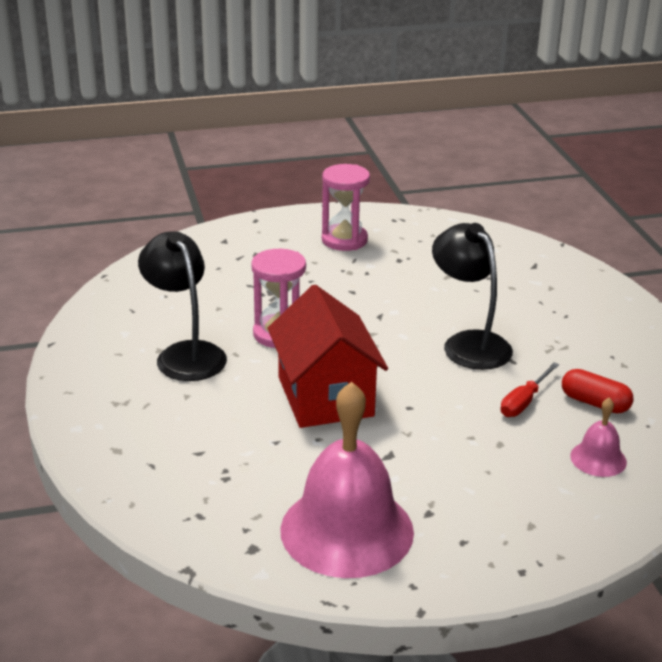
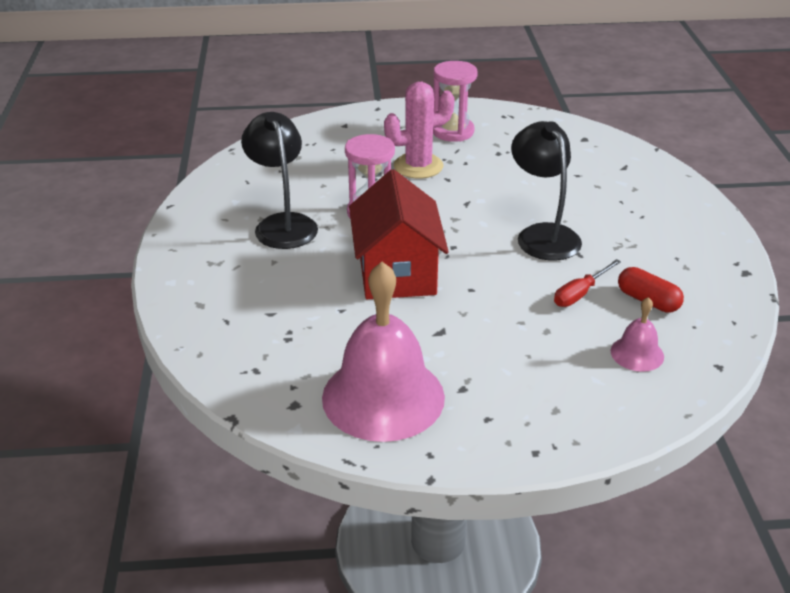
camera: 10 degrees right, 5 degrees up
none -> pink cactus [384,82,455,179]

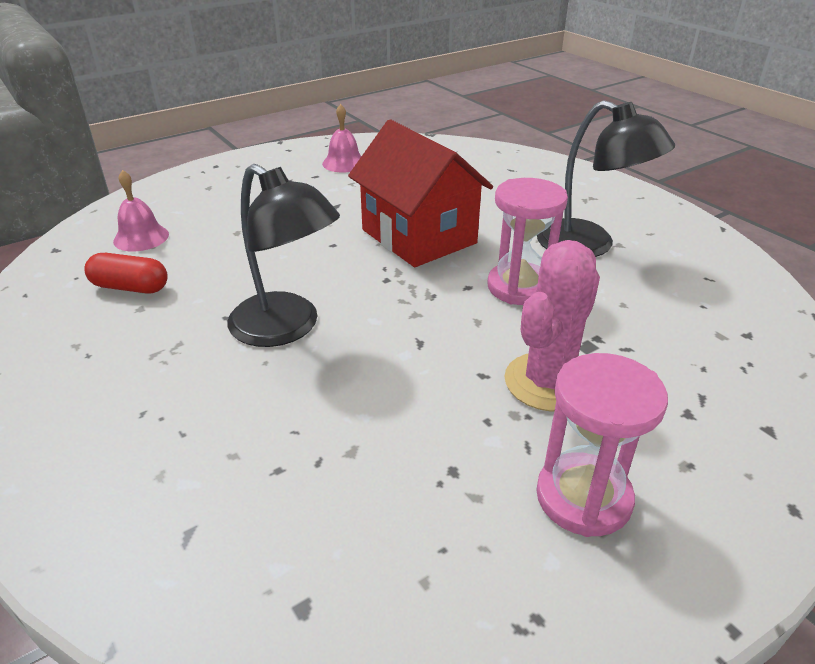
camera: 150 degrees right, 0 degrees up
pink bell [322,262,445,442] -> pink bell [322,104,361,172], size x0.45
red screwdriver [554,259,621,307] -> none

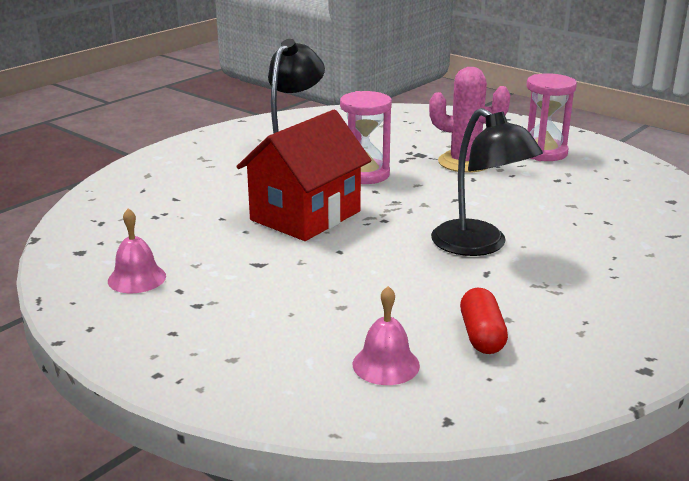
camera: 105 degrees left, 10 degrees down
black lamp [227,164,340,347] -> black lamp turned 120 degrees clockwise [431,108,543,256]

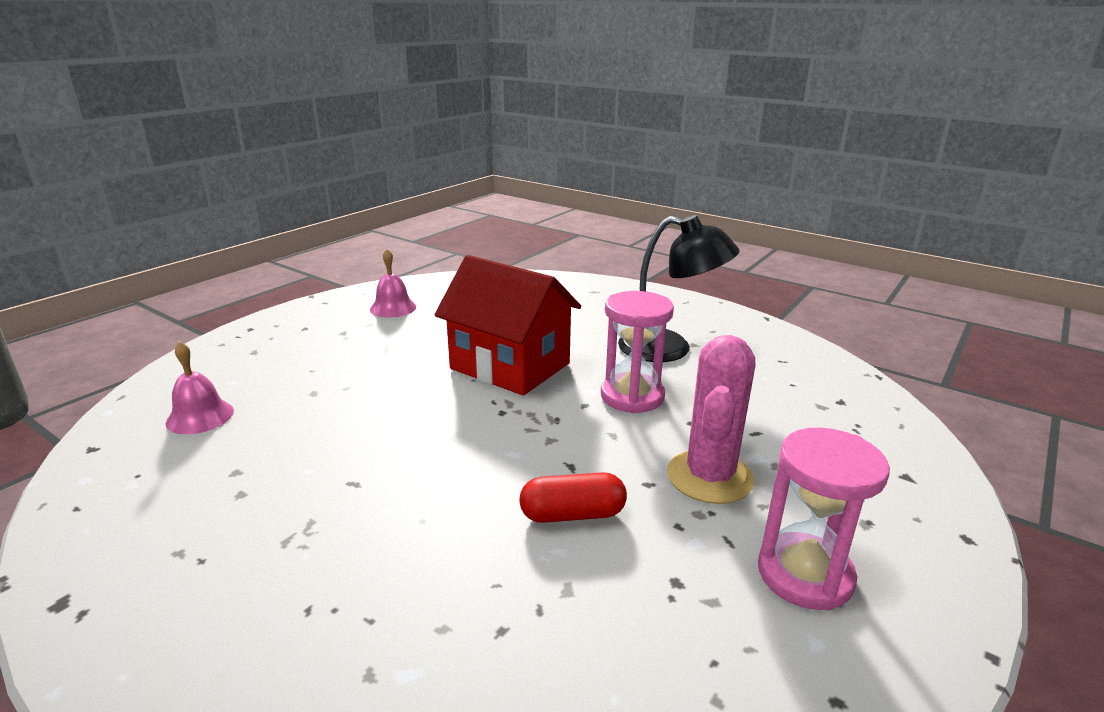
camera: 85 degrees right, 0 degrees up
black lamp [431,108,543,256] -> none
red capsule [460,288,508,354] -> red capsule moved to [519,472,627,523]

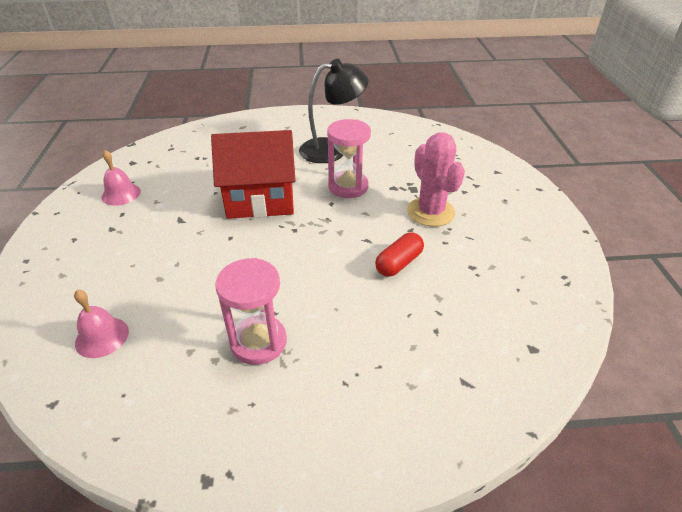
camera: 40 degrees left, 15 degrees up
pink hourglass [758,428,890,611] -> pink hourglass moved to [215,258,287,365]

